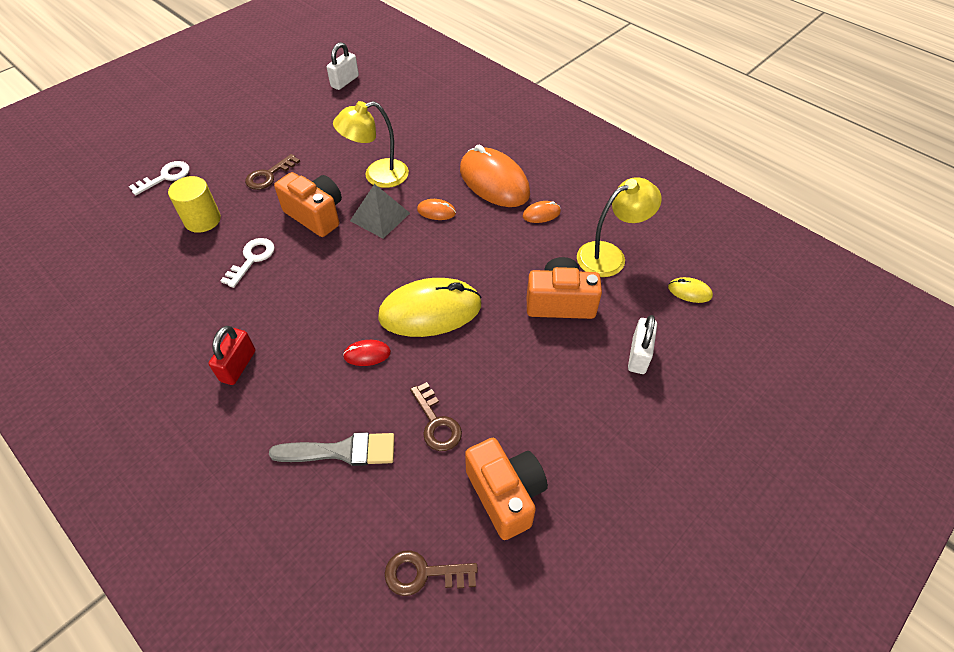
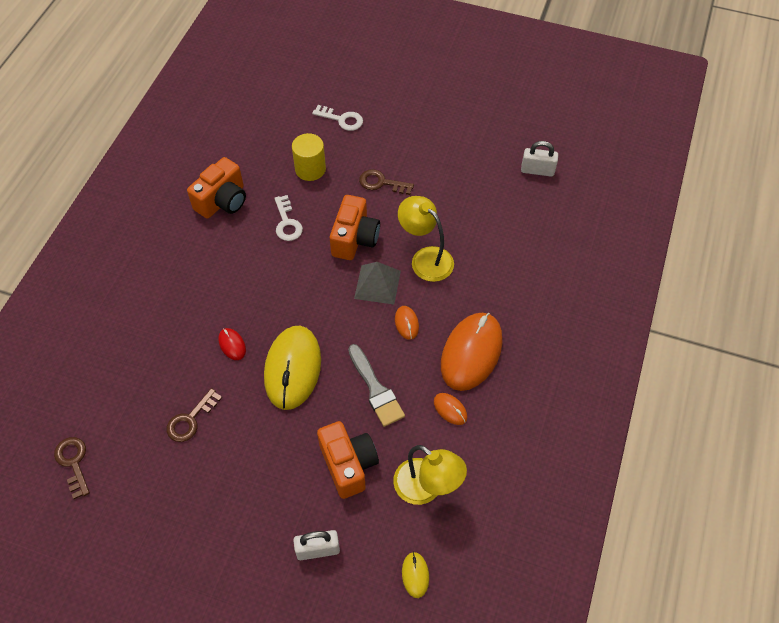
camera: 65 degrees right, 5 degrees up
red padlock [209,326,256,385] -> none
white key [220,238,275,288] -> white key turned 75 degrees clockwise [274,195,303,241]
grey brush [269,432,395,466] -> grey brush moved to [348,344,405,427]
yellow mouse [378,278,482,337] -> yellow mouse turned 45 degrees clockwise [264,326,321,410]
orange camera [465,438,548,540] -> orange camera moved to [187,157,246,219]

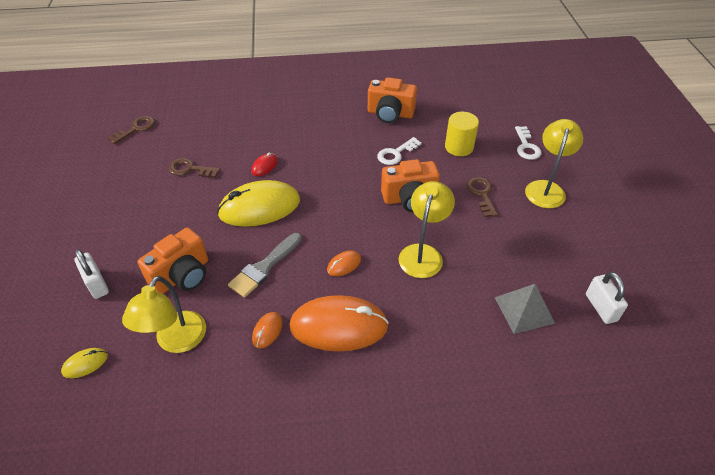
camera: 65 degrees right, 10 degrees down
grey pyramid [354,262,401,304] -> grey pyramid moved to [494,284,555,334]
none -> yellow lamp [525,119,583,208]

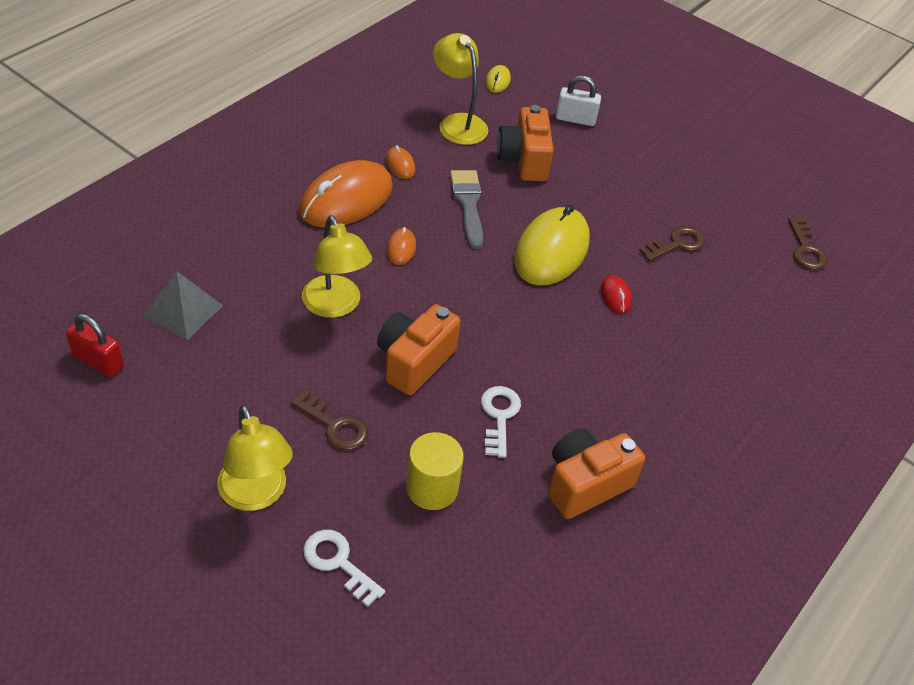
camera: 130 degrees right, 0 degrees up
white padlock [586,272,628,324] -> red padlock [66,314,124,377]

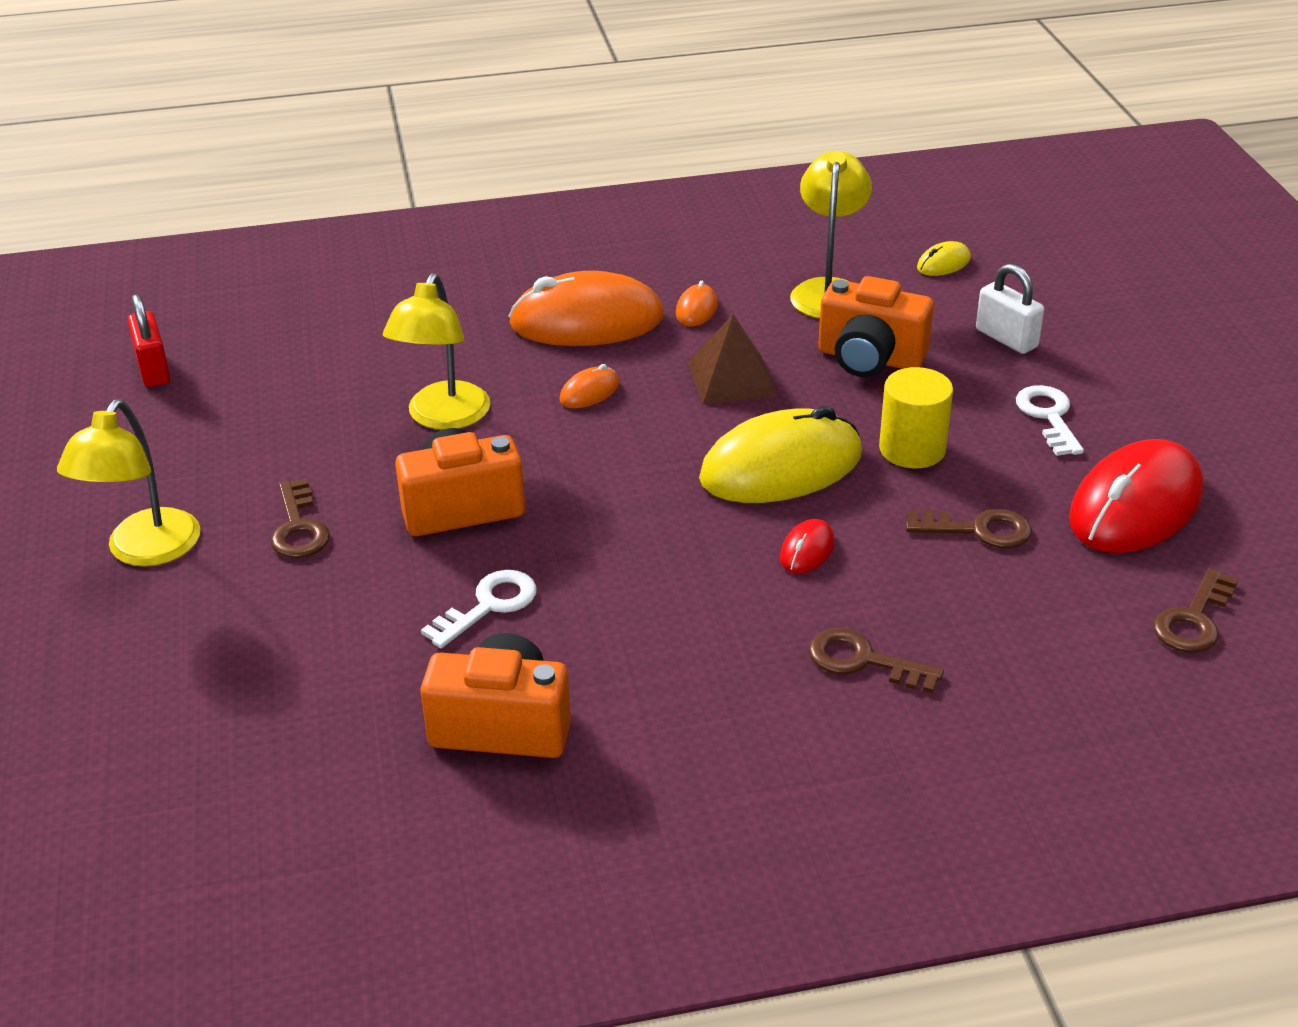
camera: 45 degrees right, 10 degrees down
grey pyramid [143,271,223,340] -> none
white key [303,530,385,607] -> white key moved to [1016,385,1084,456]
yellow cylinder [406,432,464,510] -> yellow cylinder moved to [879,367,953,468]
grey brush [450,170,483,249] -> brown pyramid [688,314,777,404]
orange camera [497,105,554,181] -> orange camera turned 105 degrees counterclockwise [818,276,934,377]
none -> brown key [809,628,944,693]
none -> red mouse [1069,439,1203,553]

